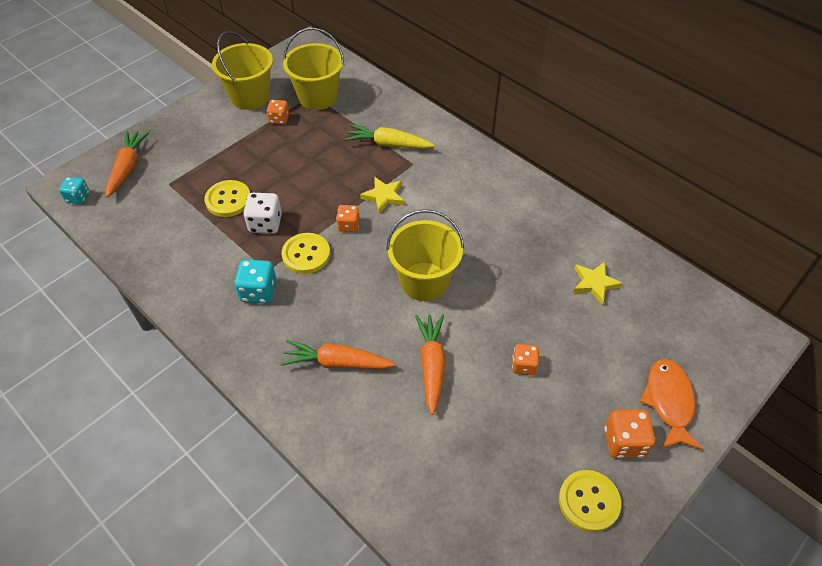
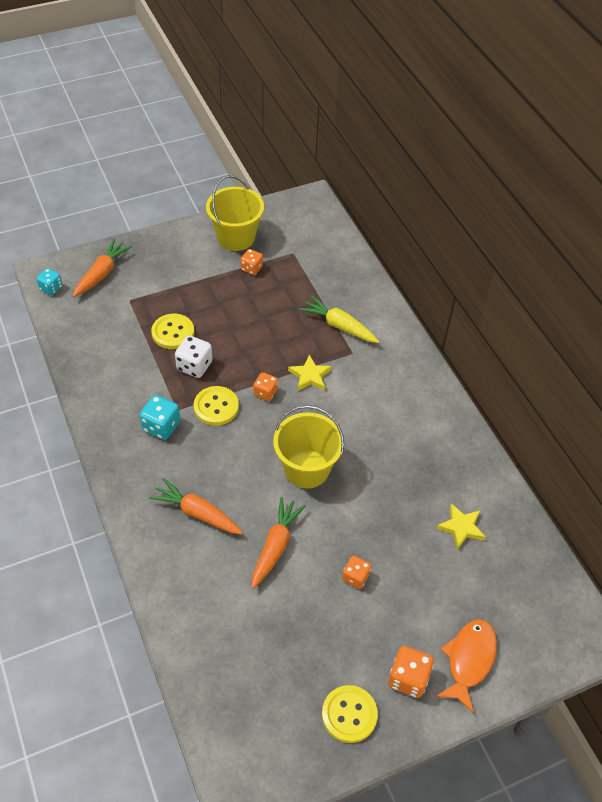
camera: 20 degrees right, 0 degrees up
yellow bucket [283,28,344,110] -> none

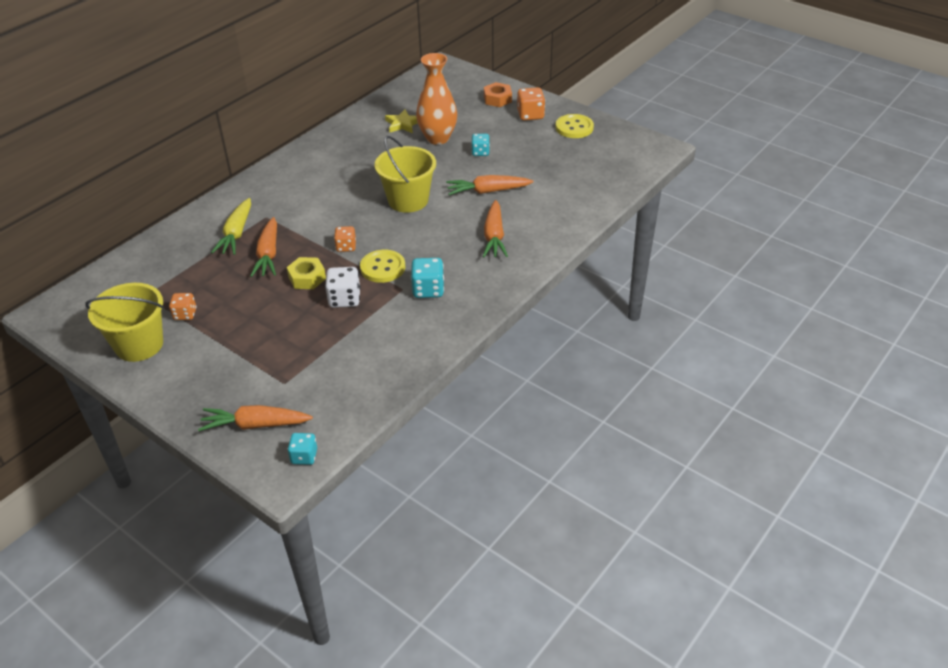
camera: 115 degrees left, 10 degrees down
yellow button [151,314,194,349] -> none
yellow star [288,355,332,391] -> none
orange dice [342,556,371,589] -> turquoise dice [471,134,490,156]
orange fish [436,619,497,713] -> orange nut [484,82,512,107]
none -> orange carrot [250,217,277,277]
none -> yellow nut [287,257,326,289]
none -> orange vase [416,53,457,145]

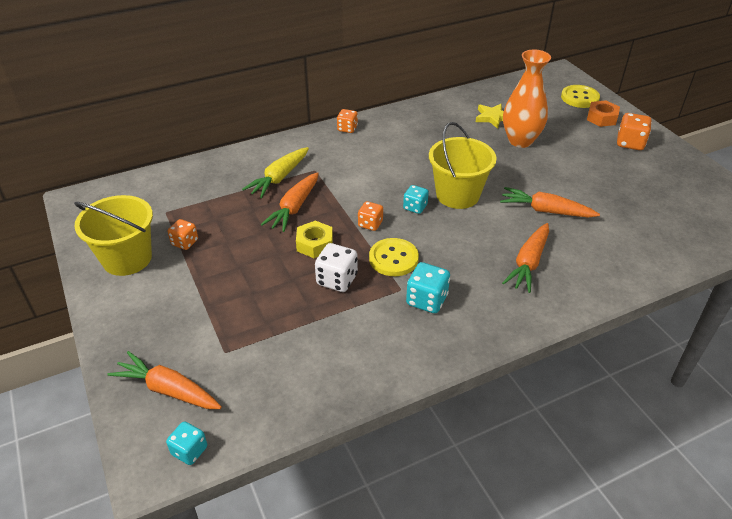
camera: 25 degrees right, 0 degrees up
turquoise dice [471,134,490,156] -> turquoise dice moved to [403,185,429,214]
yellow button [556,114,594,138] -> yellow button moved to [561,85,600,108]
none -> orange dice [337,109,358,133]

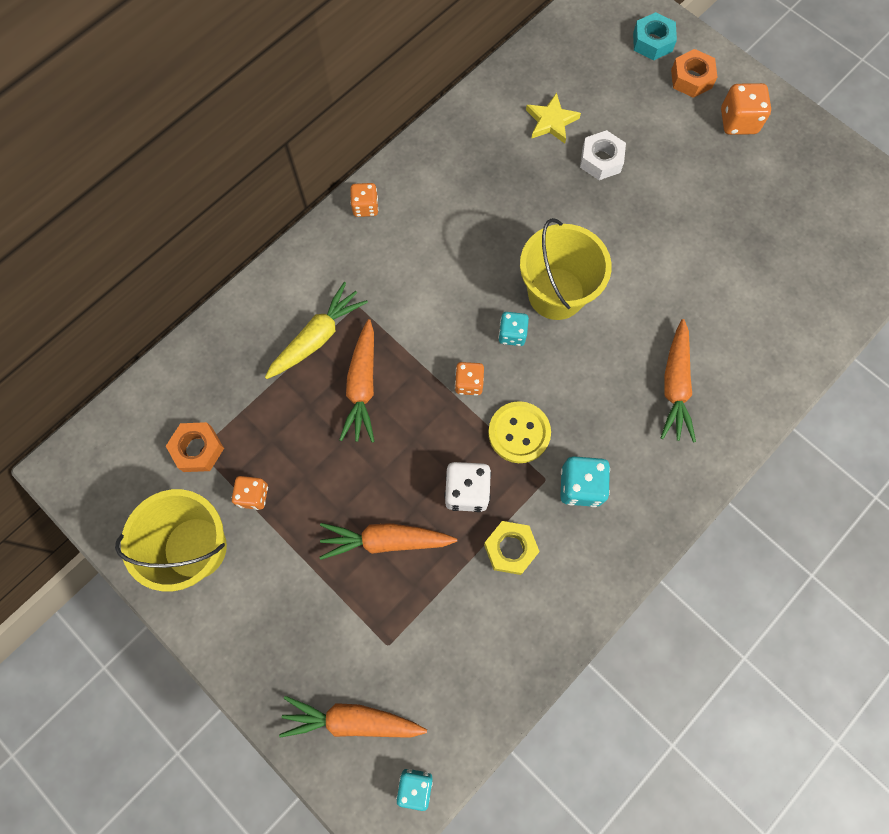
camera: 20 degrees left, 30 degrees up
yellow carrot [242,147,309,198] -> yellow carrot turned 150 degrees counterclockwise [265,282,368,379]
yellow nut [296,221,333,258] -> yellow nut moved to [484,521,540,575]
orange carrot [500,187,600,217] -> orange carrot moved to [319,523,457,560]
orange vase [503,50,551,148] -> white nut [580,130,626,180]
yellow button [561,85,600,108] -> turquoise nut [633,12,677,61]
none -> orange nut [166,422,224,472]

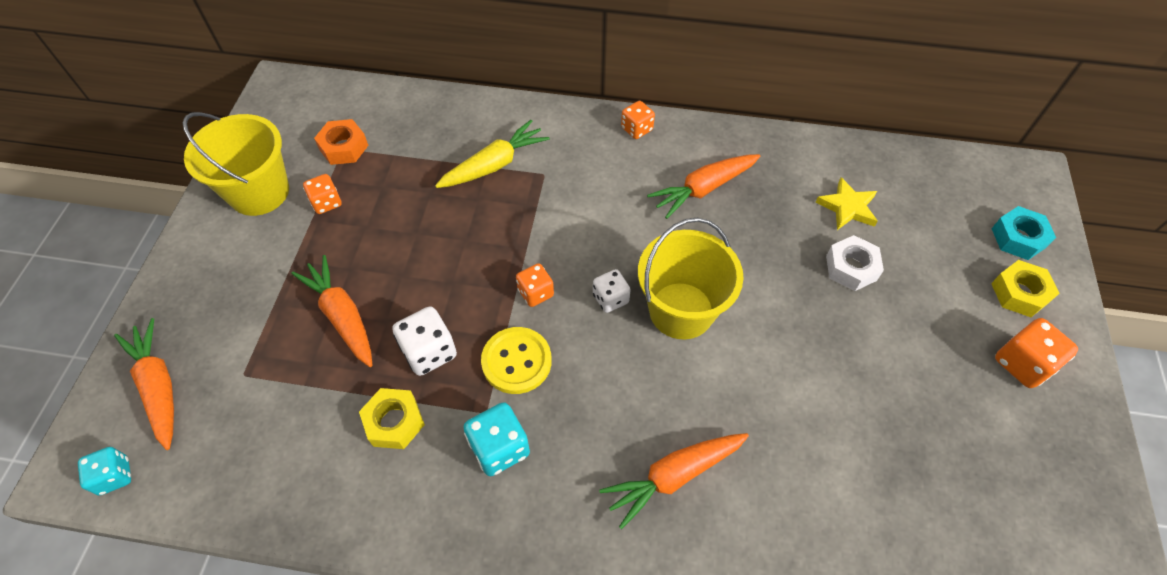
camera: 55 degrees right, 15 degrees down
yellow carrot [265,282,368,379] -> yellow carrot turned 45 degrees counterclockwise [435,120,550,188]
orange carrot [339,319,375,443] -> orange carrot moved to [647,154,761,219]
turquoise dice [498,312,529,346] -> white dice [593,269,631,313]
orange nut [671,49,717,98] -> yellow nut [991,260,1060,317]

